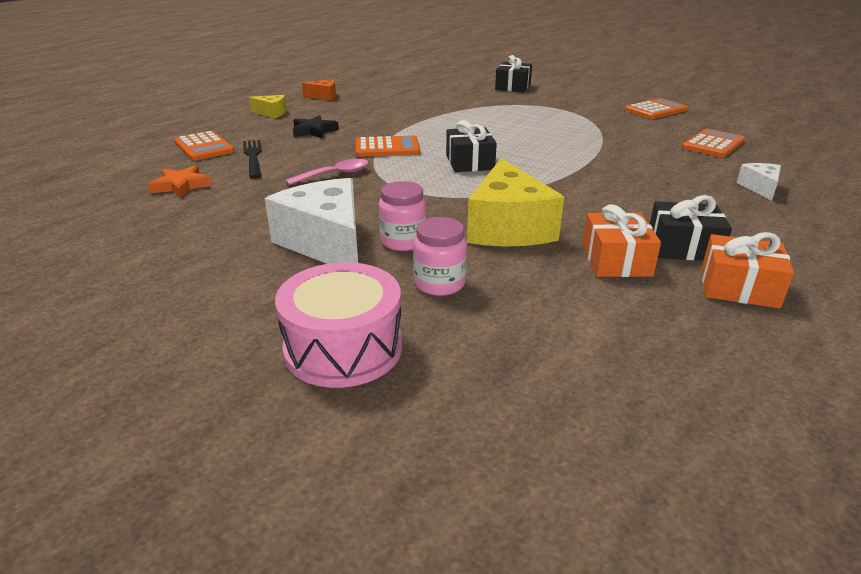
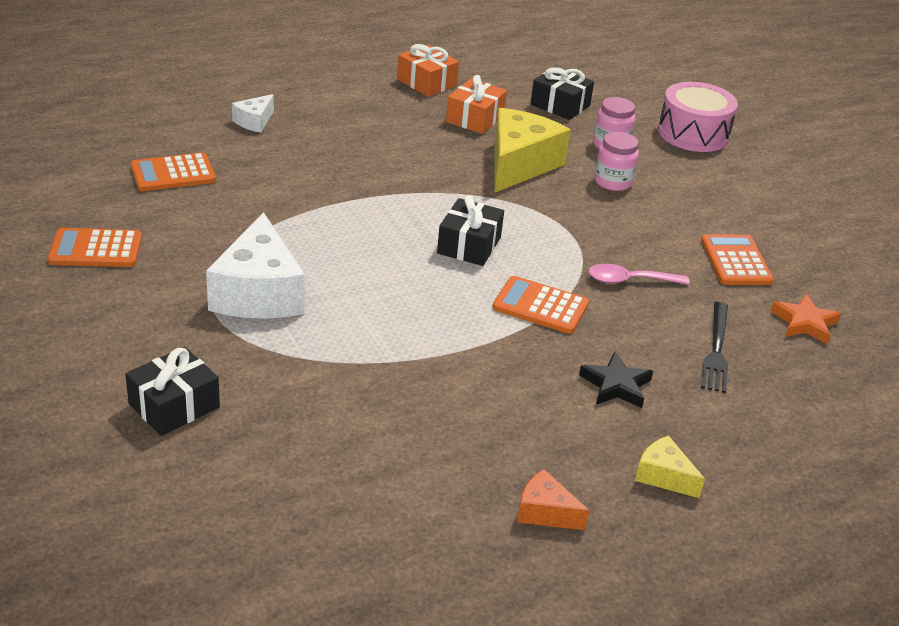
camera: 155 degrees left, 5 degrees up
orange calculator [174,131,234,161] -> orange calculator moved to [701,234,773,285]
white cheese [265,178,358,264] -> white cheese moved to [206,212,305,319]
black gift [650,195,732,261] -> black gift moved to [530,67,594,120]

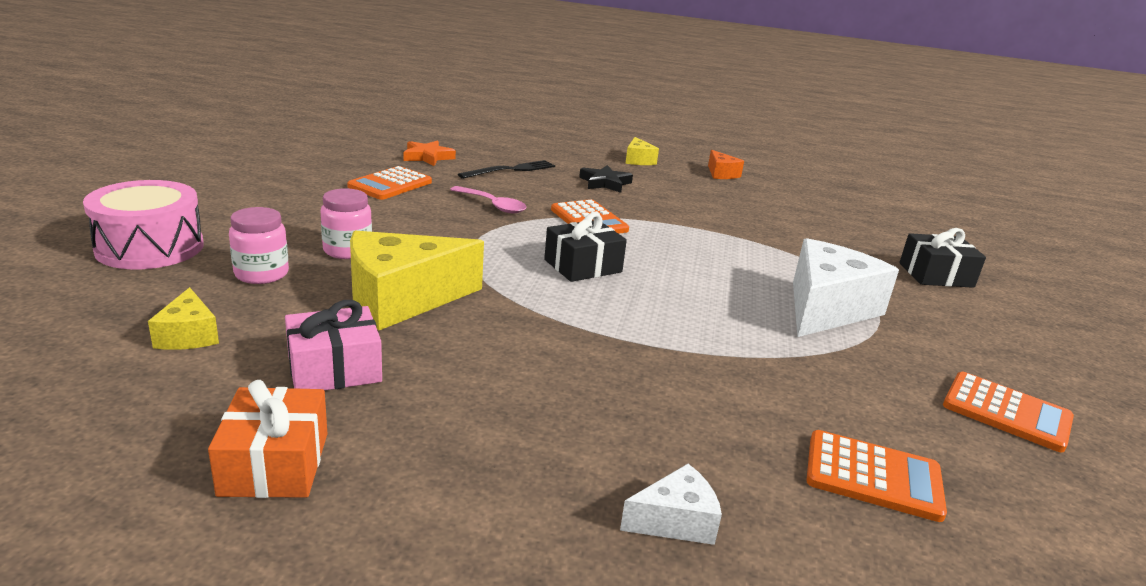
camera: 140 degrees left, 10 degrees down
orange gift [446,75,507,134] -> pink gift [285,300,382,391]
black gift [530,67,594,120] -> yellow cheese [148,287,219,350]

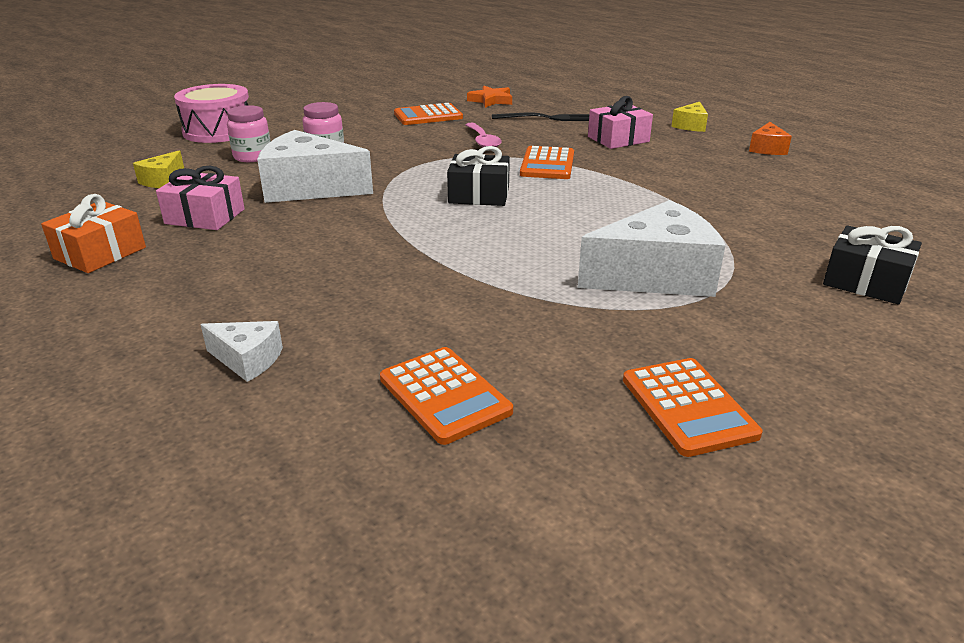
camera: 40 degrees right, 5 degrees up
yellow cheese [350,231,484,330] -> white cheese [257,130,373,203]
black star [579,165,633,193] -> pink gift [588,96,653,149]

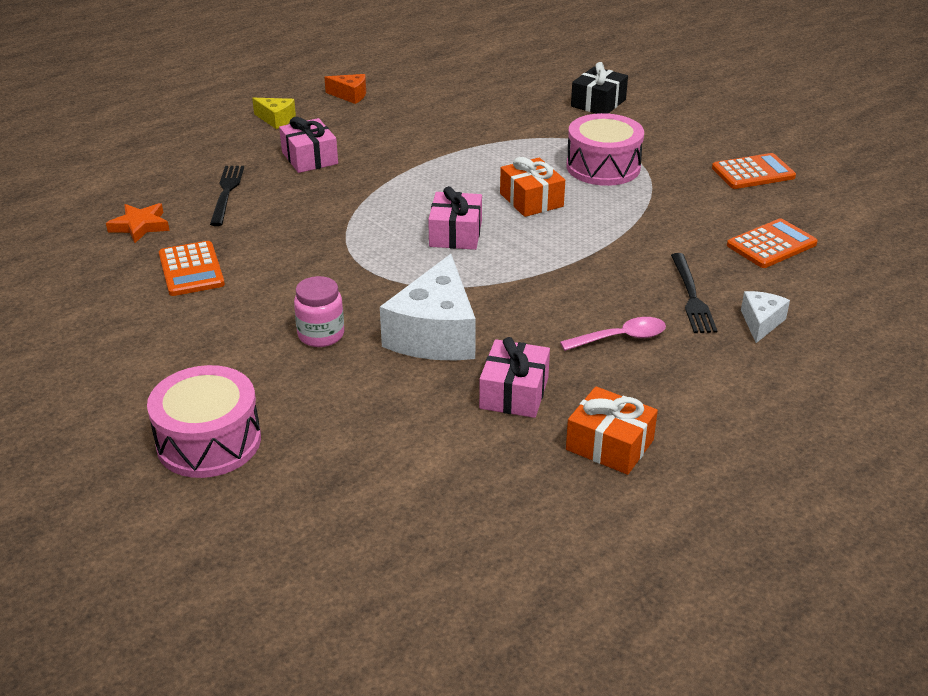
camera: 90 degrees left, 5 degrees up
yellow cheese [133,150,184,188] -> none
pink jar [227,105,271,162] -> none
black gift [447,146,510,206] -> pink gift [428,186,482,250]
pink spoon [465,123,502,147] -> pink spoon moved to [560,317,666,351]
orange calculator [520,146,574,179] -> none
white cheese [578,200,726,297] -> pink drum [566,113,644,186]
none -> orange gift [500,157,565,217]
none -> black fork [671,253,717,333]

